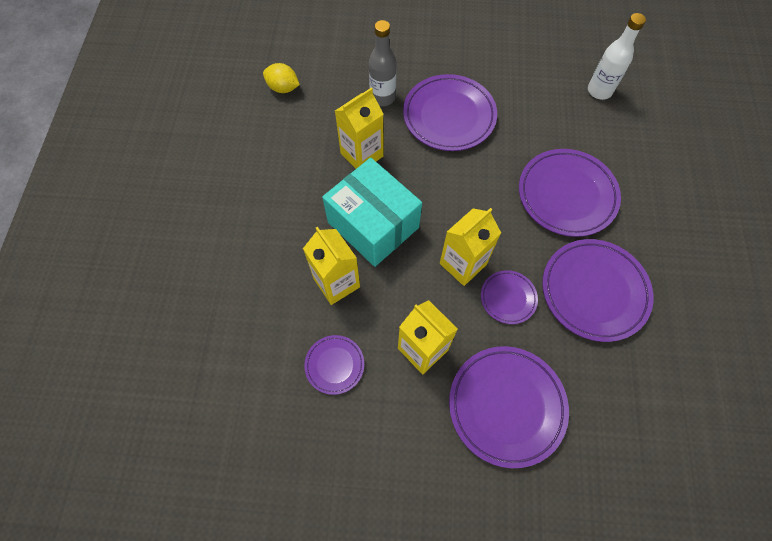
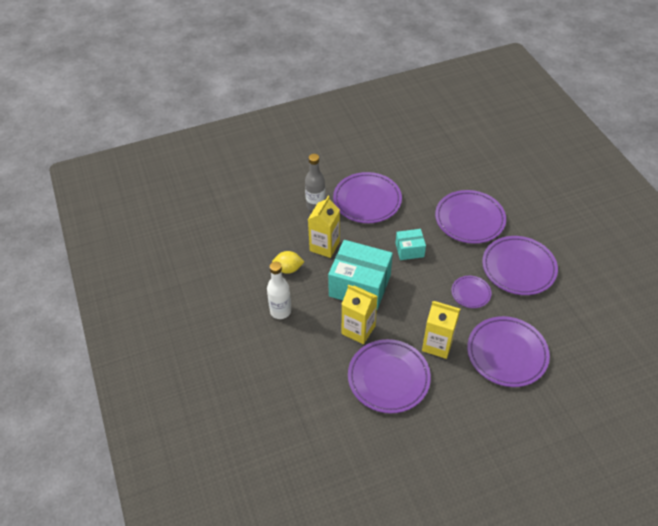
camera: 25 degrees left, 15 degrees down
yellow lemon [263,63,300,93] -> yellow lemon moved to [272,251,305,274]
purple plate [304,335,364,395] -> purple plate [348,339,431,413], size x1.92
yellow carton [440,208,501,286] -> none
white bottle [588,13,646,100] -> white bottle moved to [267,262,291,319]
none -> turquoise box [395,229,426,260]

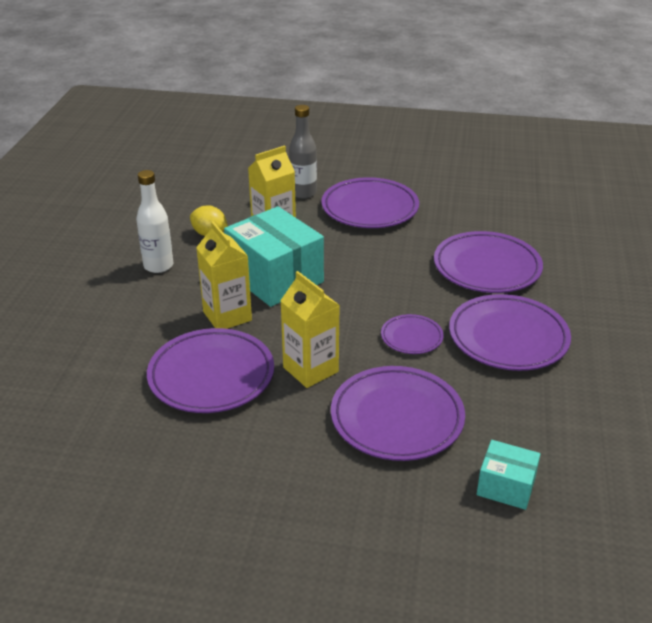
camera: 30 degrees right, 15 degrees down
turquoise box [395,229,426,260] -> turquoise box moved to [477,440,540,510]

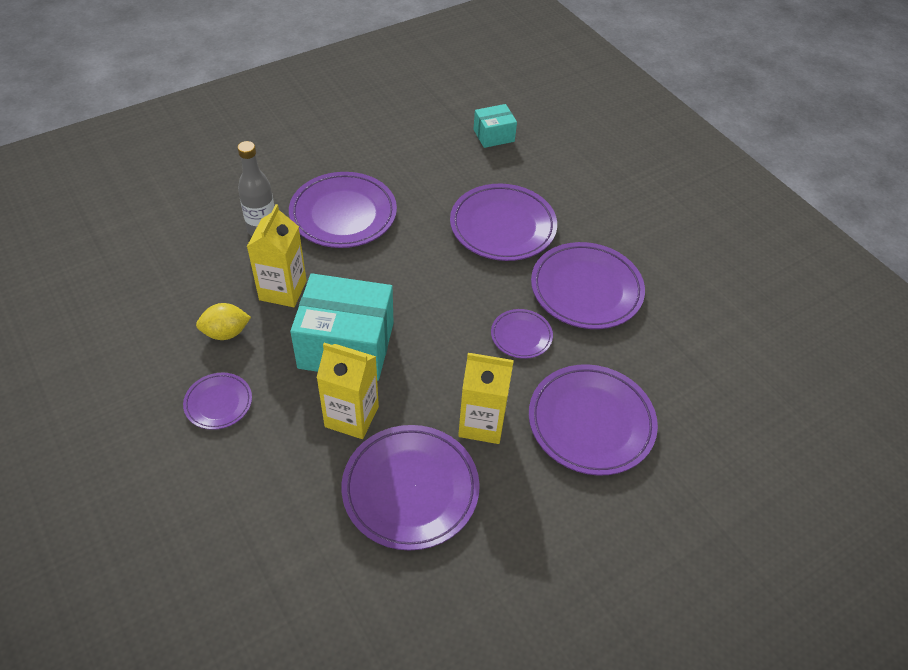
camera: 45 degrees left, 15 degrees up
white bottle [136,170,173,273] -> purple plate [183,373,252,430]
turquoise box [477,440,540,510] -> turquoise box moved to [473,104,517,148]

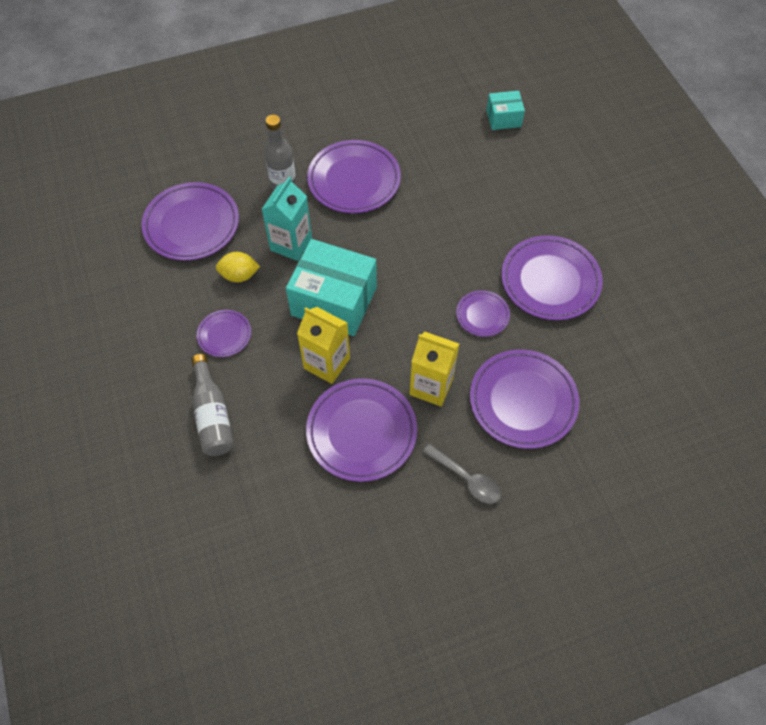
camera: 15 degrees right, 10 degrees up
yellow carton [247,204,307,307] -> turquoise carton [261,177,312,261]
purple plate [450,184,557,261] -> purple plate moved to [141,182,239,261]
none -> grey bottle [191,354,234,456]
none -> grey spoon [423,444,501,504]

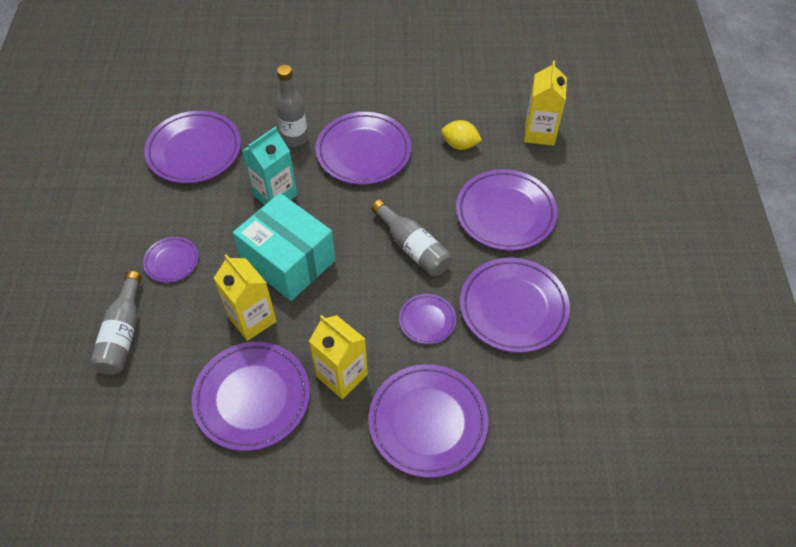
camera: 20 degrees right, 5 degrees down
yellow lemon [216,252,260,282] -> yellow lemon moved to [441,120,482,150]
grey spoon [423,444,501,504] -> none
turquoise box [486,90,525,130] -> yellow carton [524,60,567,146]
none -> grey bottle [371,199,452,276]
none -> purple plate [456,169,558,251]

